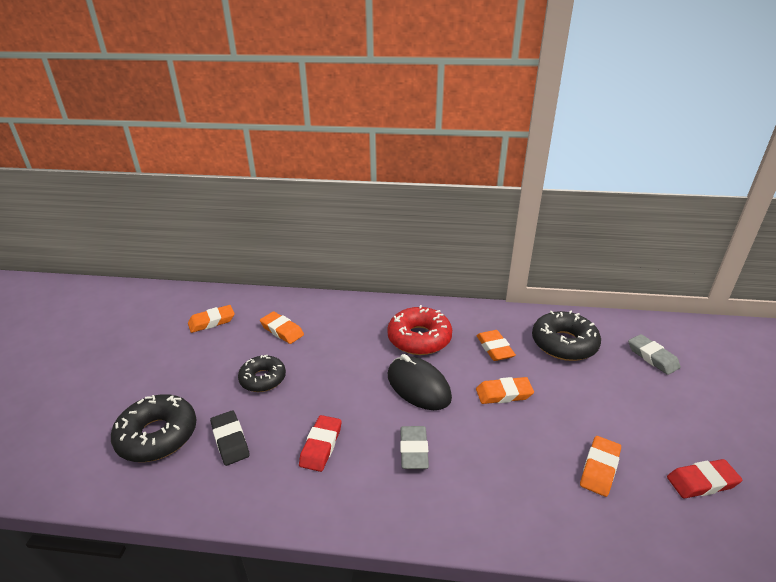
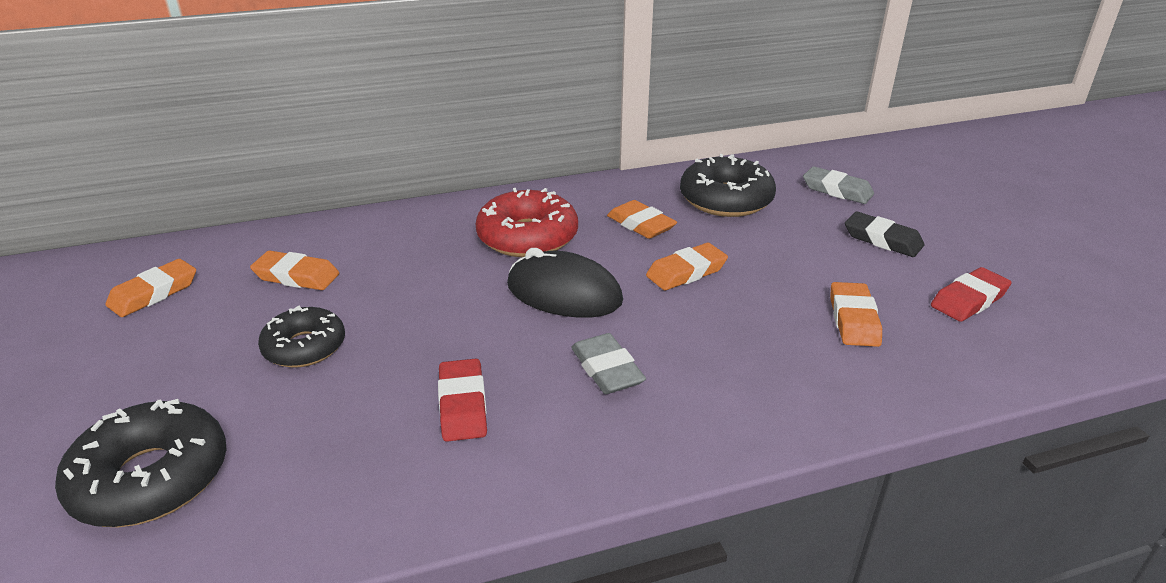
camera: 25 degrees left, 0 degrees up
black eraser [210,411,250,466] -> black eraser moved to [845,212,924,257]

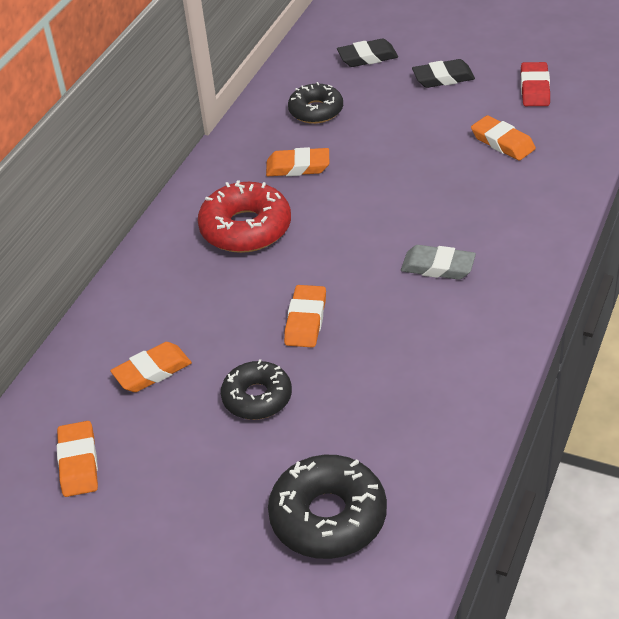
camera: 45 degrees left, 10 degrees up
red eraser [438,359,487,442] -> none
black mouse [507,248,623,318] -> none
orange eraser [646,243,728,290] -> orange eraser moved to [284,285,326,348]
black donut [680,154,776,217] -> black donut [288,82,343,124], size x0.66
grey eraser [803,166,874,204] -> black eraser [337,39,398,67]

